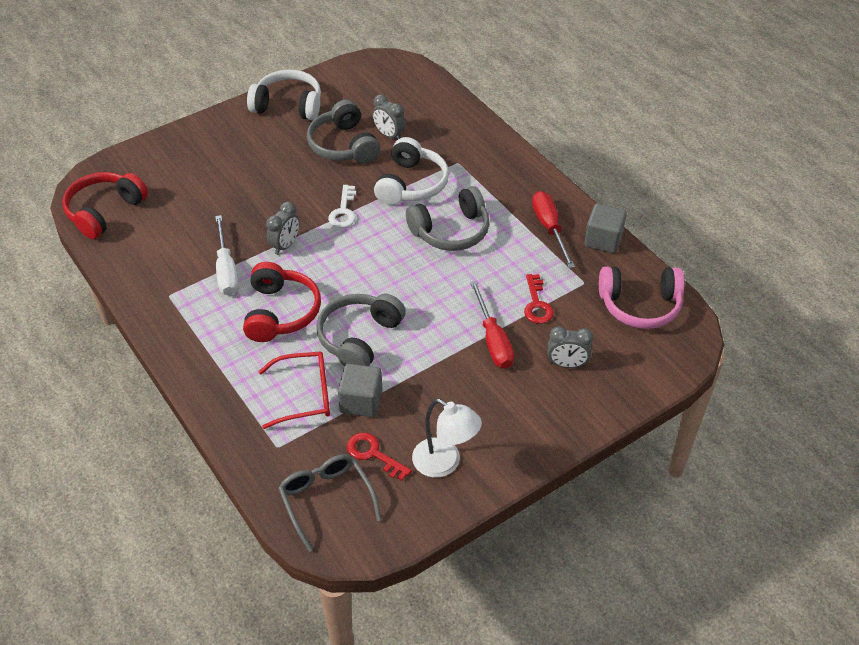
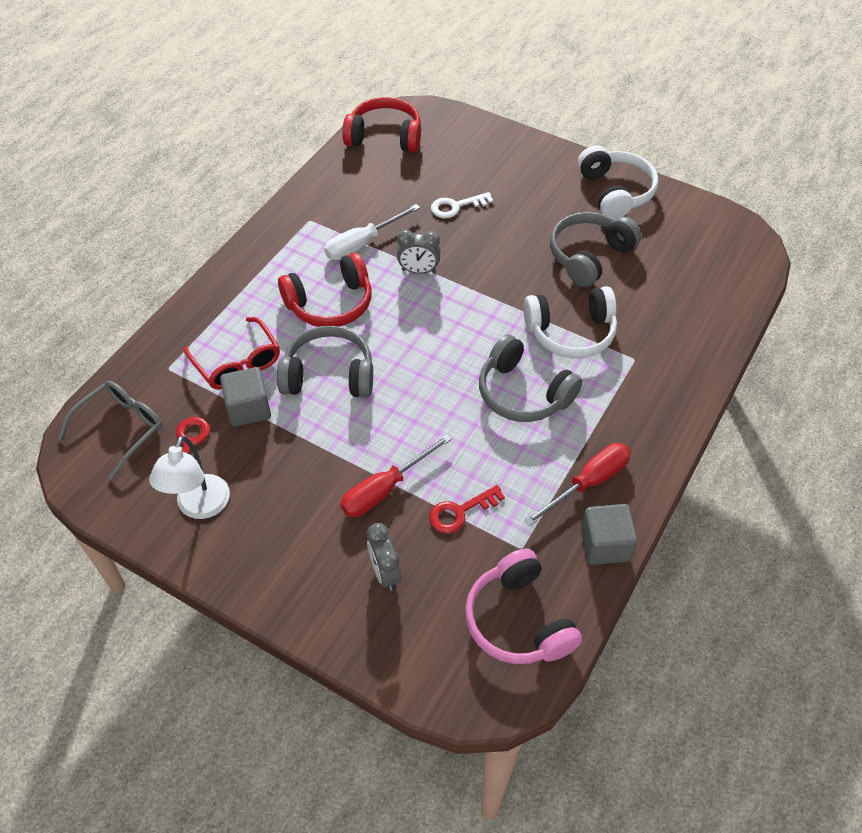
camera: 65 degrees right, 5 degrees up
white key [328,185,356,228] -> white key moved to [431,192,493,218]
grey clock [372,94,406,140] -> none

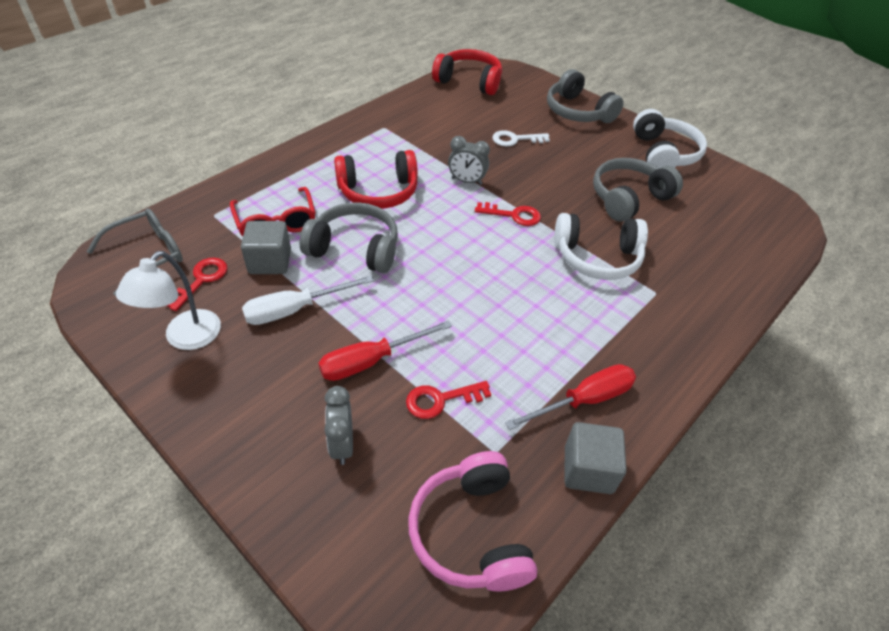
camera: 10 degrees right, 5 degrees down
white screwdriver [324,204,420,260] -> white screwdriver moved to [242,275,374,325]
grey headphones [479,334,582,422] -> grey headphones moved to [547,69,624,123]
none -> red key [475,202,541,226]

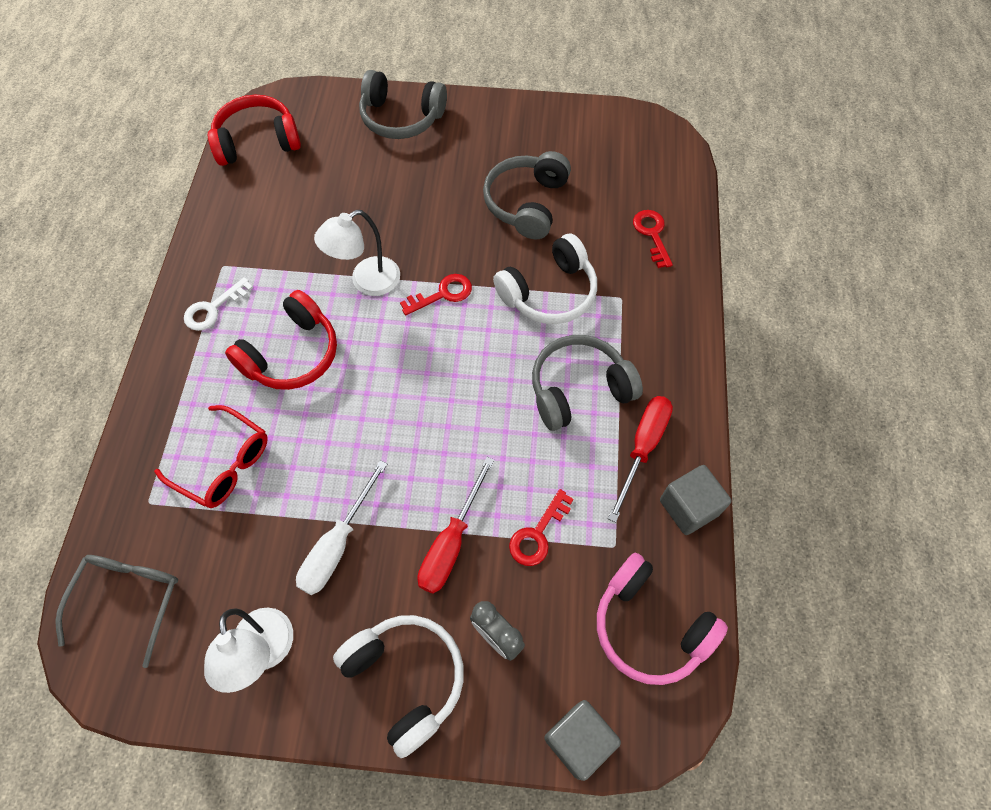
camera: 35 degrees left, 15 degrees up
red key [167,258,228,311] -> red key moved to [633,210,673,268]
grey cube [241,221,291,274] -> grey cube moved to [544,700,621,781]
grey headphones [300,202,398,273] -> grey headphones moved to [532,335,643,431]
grey clock [448,136,490,185] -> white lamp [314,210,400,296]
white key [492,130,550,146] -> white key moved to [184,277,253,331]
white headphones [633,109,707,168] -> white headphones moved to [333,615,464,758]

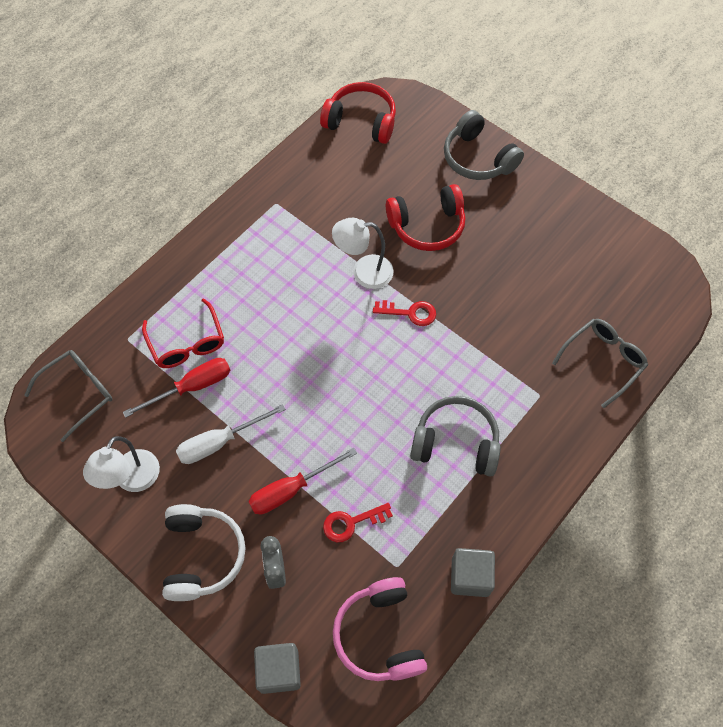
camera: 35 degrees right, 0 degrees up
white key [184,277,253,331] -> none
red headphones [225,290,337,390] -> red headphones moved to [386,184,465,251]
grey headphones [483,151,571,239] -> none
white headphones [493,233,597,324] -> none
red screwdriver [608,396,673,523] -> red screwdriver moved to [123,358,230,418]
red key [633,210,673,268] -> grey glasses [552,319,648,408]

